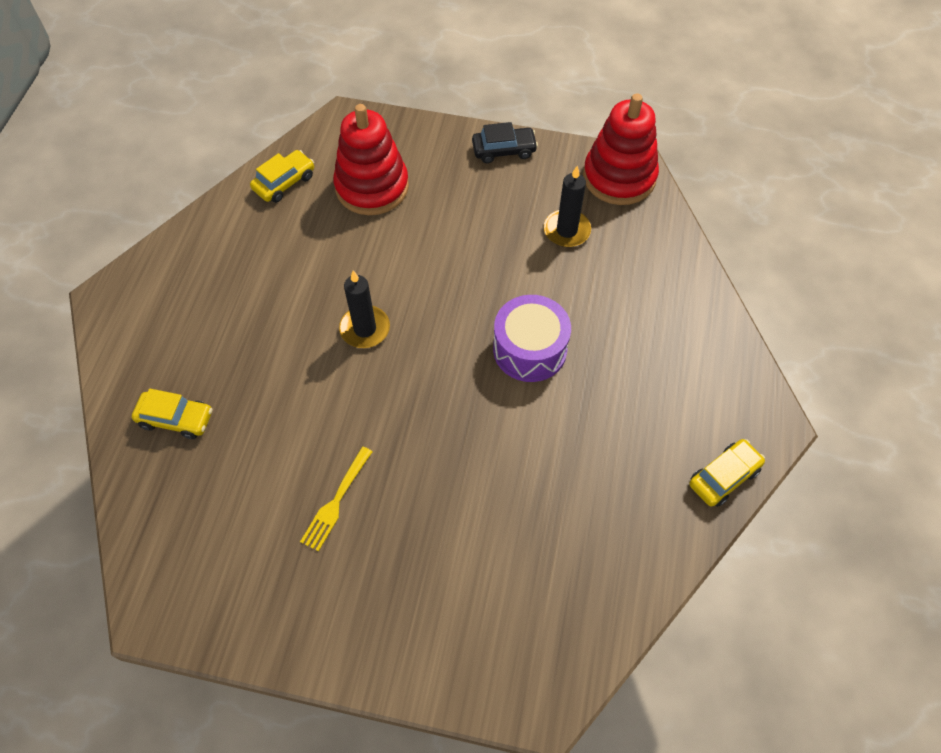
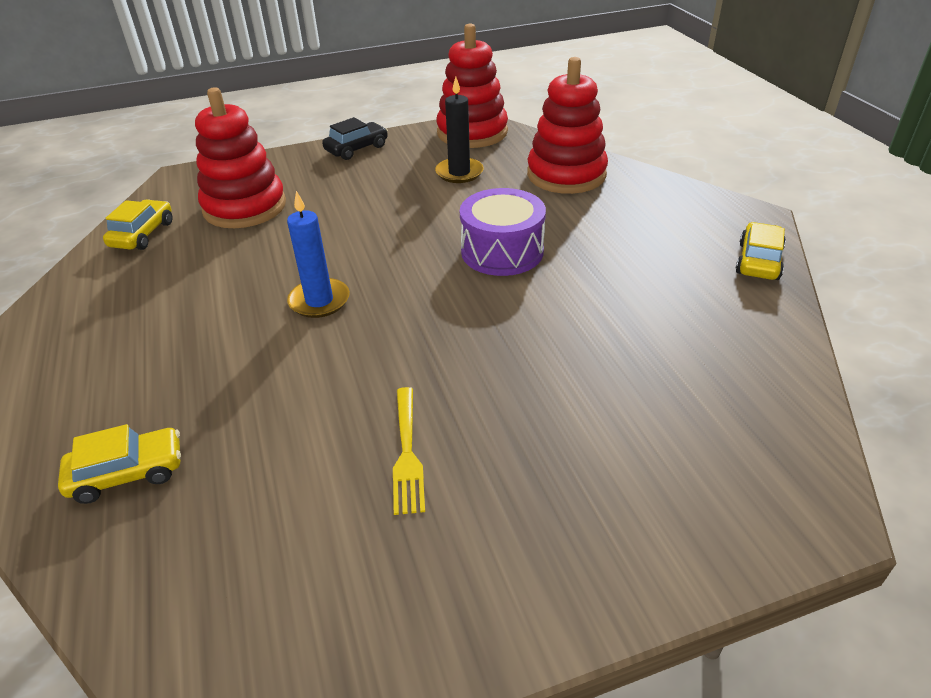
camera: 30 degrees left, 20 degrees down
black candle [339,270,390,348] -> blue candle [287,191,350,318]
none -> red stacking toy [527,57,608,194]

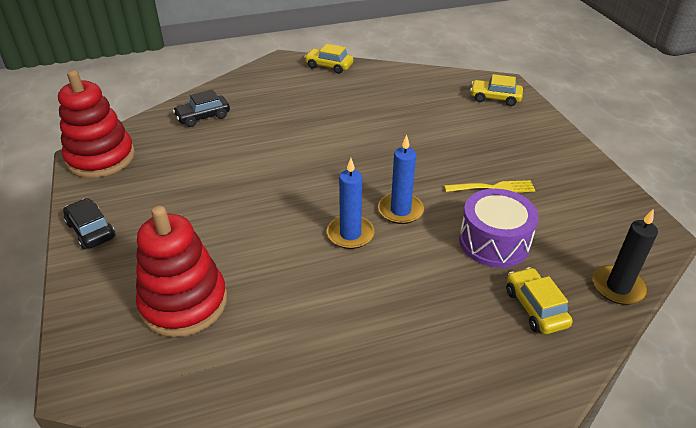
camera: 90 degrees left, 0 degrees up
yellow car [103,200,172,250] -> yellow car moved to [470,74,523,106]
black candle [435,76,484,183] -> black candle moved to [593,209,658,305]
purple drum [460,188,546,276] -> purple drum moved to [459,189,539,268]
red stacking toy [527,57,608,194] -> black car [173,89,230,127]
none -> blue candle [378,135,424,224]

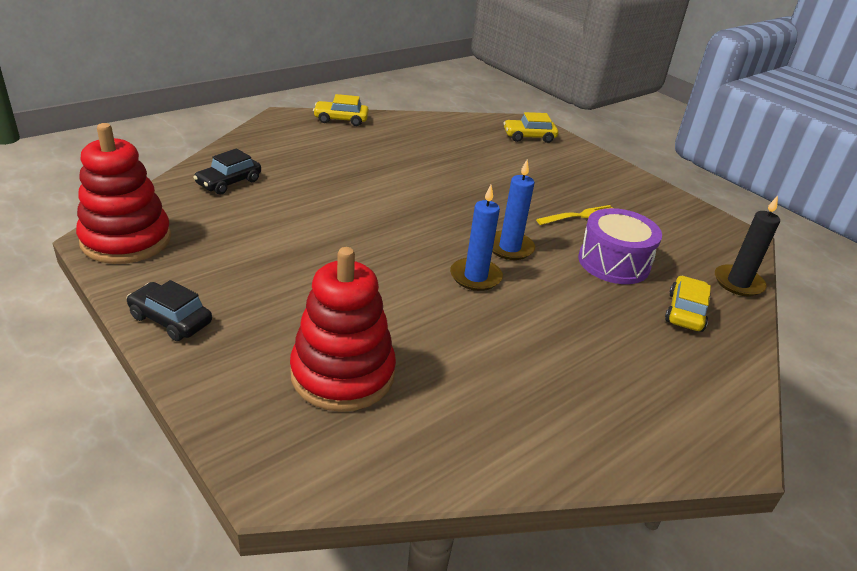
camera: 25 degrees left, 5 degrees down
yellow car [506,267,573,334] -> yellow car turned 60 degrees clockwise [665,276,711,332]

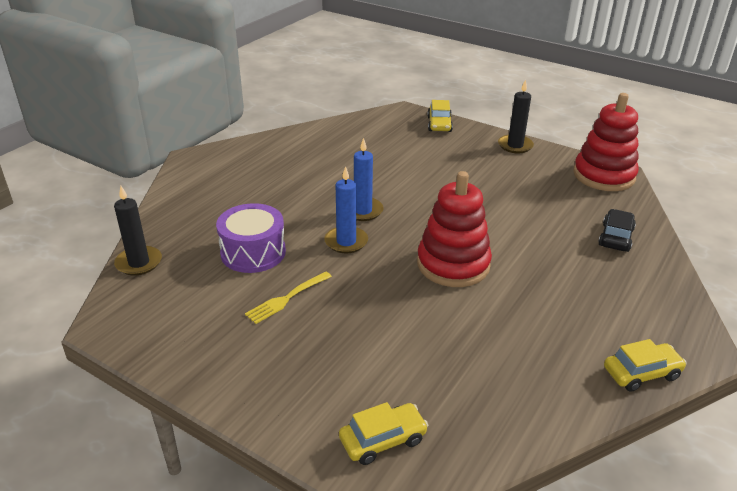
camera: 165 degrees right, 0 degrees up
black car [127,280,212,341] -> black candle [498,79,534,153]
red stacking toy [290,247,396,412] -> red stacking toy moved to [417,171,492,287]
yellow car [665,276,711,332] -> yellow car moved to [427,100,453,132]

